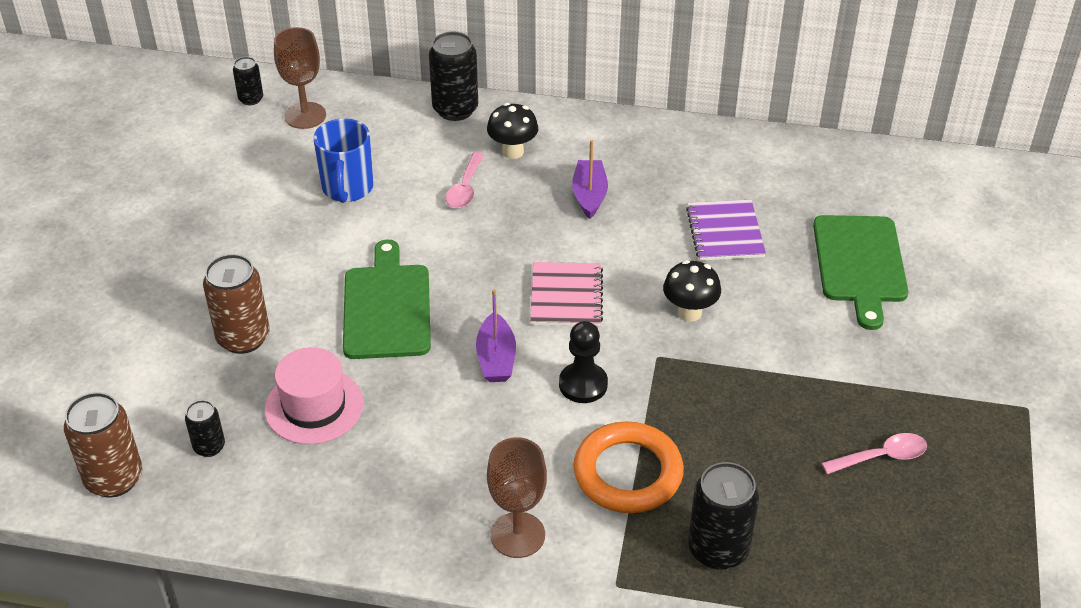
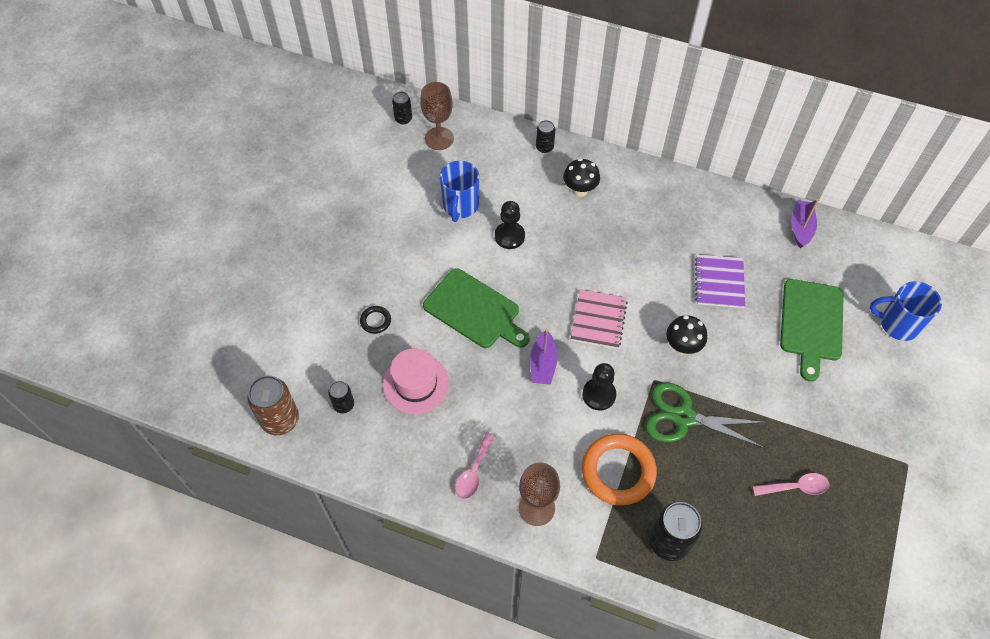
camera: 10 degrees right, 15 degrees up
brown can [203,254,270,354] -> black ring [360,306,391,334]
green cutting board [343,239,431,359] -> green cutting board turned 120 degrees clockwise [423,268,530,348]
black can [429,32,478,121] -> black can [536,120,555,153], size x0.56
pink spoon [446,152,484,208] -> pink spoon moved to [455,432,495,499]
purple boat [572,140,608,219] -> purple boat moved to [791,199,819,248]
none -> black pawn [495,201,525,249]
none -> green scissors [645,383,767,448]
none -> blue mug [870,281,942,341]

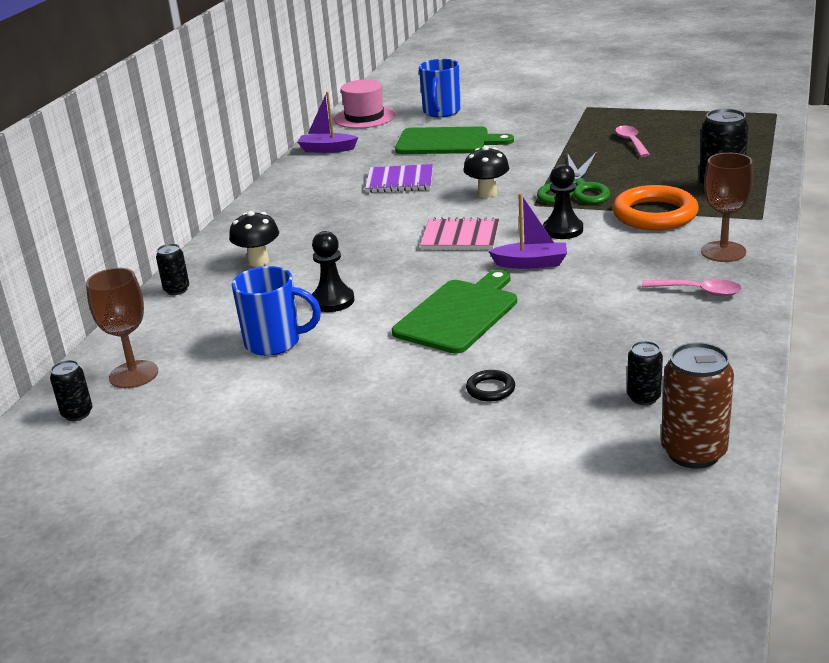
camera: 90 degrees left, 30 degrees down
pink hat [383,348,449,414] -> pink hat moved to [334,79,395,129]

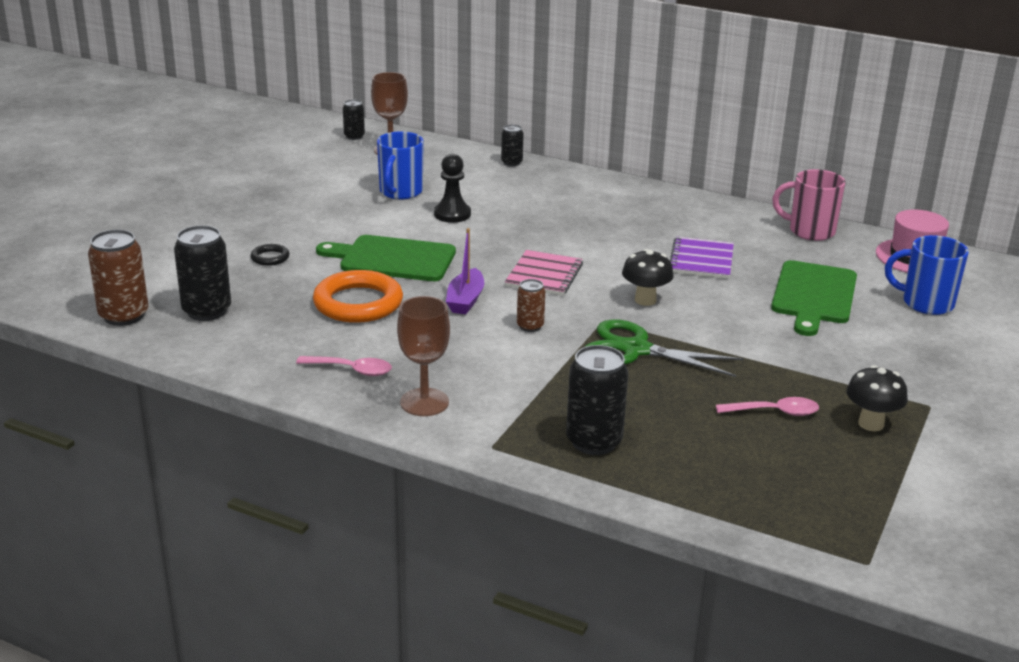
camera: 95 degrees right, 0 degrees up
black mushroom [229,211,279,267] -> black mushroom moved to [846,365,908,431]
purple boat [297,92,358,153] -> pink mug [772,169,845,241]
green cutting board [392,269,517,354] -> green cutting board turned 150 degrees clockwise [316,235,456,281]
black pawn [543,164,583,239] -> brown can [517,279,545,332]
orange ring [612,185,699,230] -> orange ring moved to [313,270,403,323]
black can [627,341,663,405] -> black can [174,225,231,321], size x1.80
pink spoon [642,279,742,296] -> pink spoon turned 105 degrees counterclockwise [296,356,392,376]

